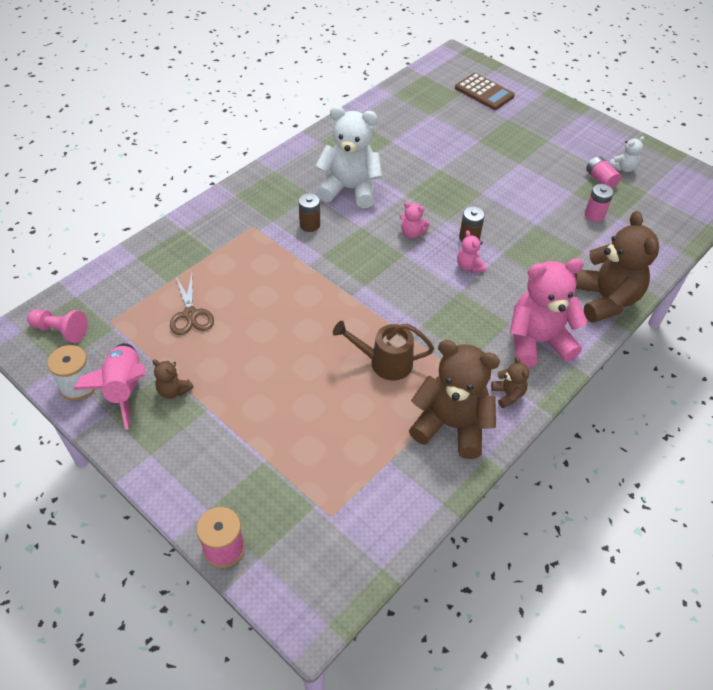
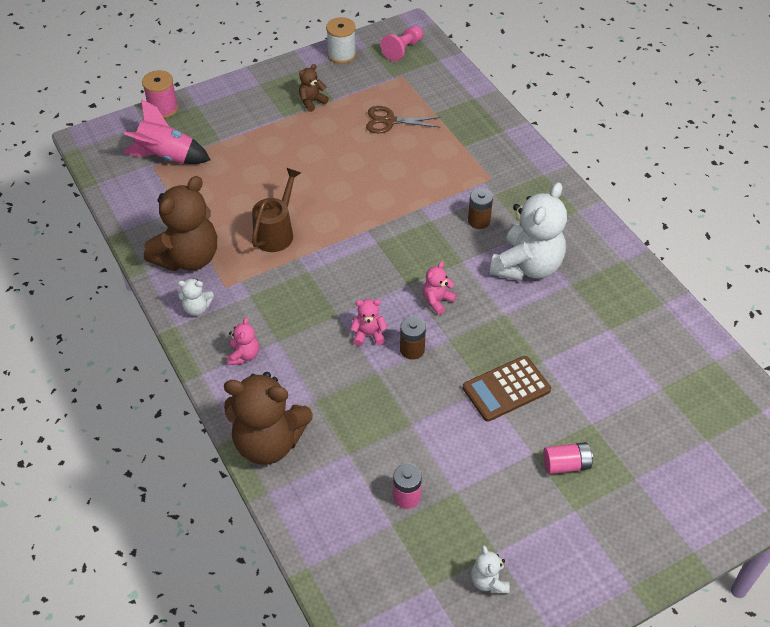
camera: 110 degrees right, 0 degrees up
pink rocket [74,343,145,430] -> pink rocket moved to [122,99,211,164]
brown calculator [455,73,515,110] -> brown calculator moved to [463,356,551,422]
brown teddy bear [491,356,529,408] -> white teddy bear [178,278,214,316]
pink teddy bear [510,258,588,368] -> pink teddy bear [227,317,259,365], size x0.45
pink battery [586,156,621,188] -> pink battery moved to [543,442,593,474]

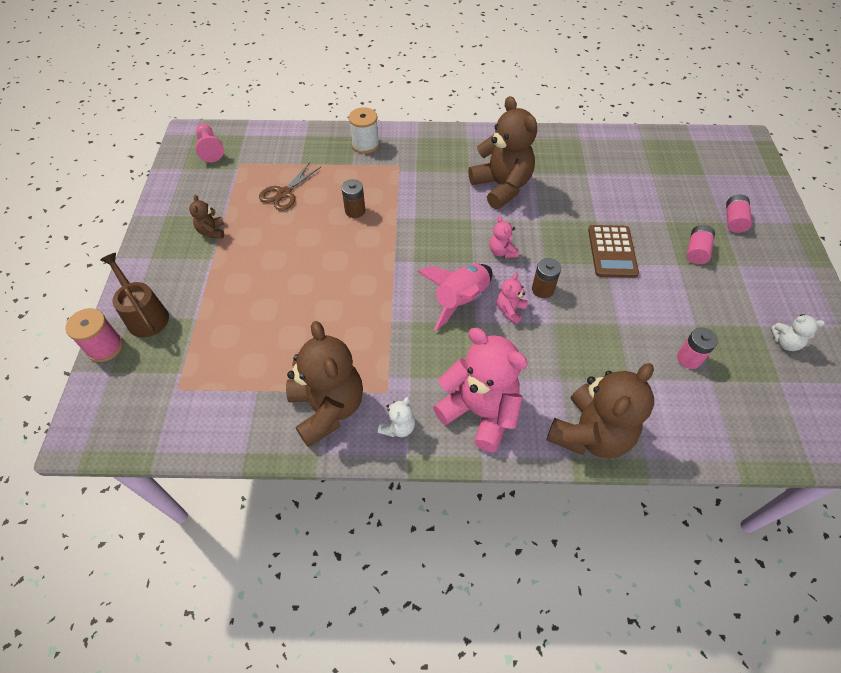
camera: 60 degrees left, 5 degrees up
pink rocket [122,99,211,164] -> pink rocket moved to [418,264,493,331]
pink teddy bear [227,317,259,365] -> pink teddy bear [433,328,528,452], size x2.24
brown watering can [252,168,301,252] -> brown watering can moved to [100,253,169,338]
white spool [326,17,356,64] -> white spool moved to [349,107,379,154]
brown battery [468,188,493,229] -> brown battery moved to [341,179,365,218]
white teddy bear [490,182,567,281] -> brown teddy bear [468,96,537,209]
none -> pink battery [726,195,752,233]

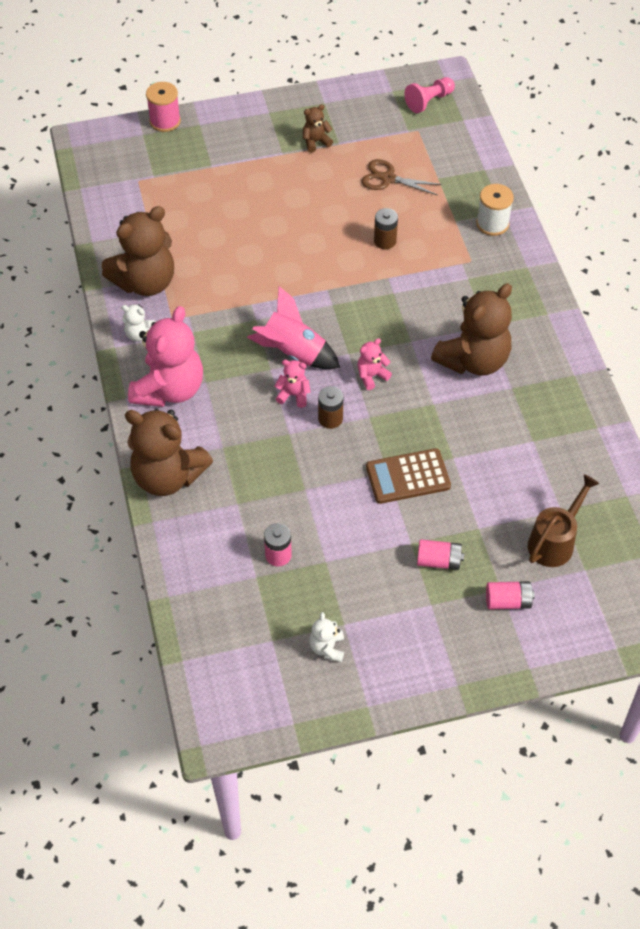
camera: 75 degrees right, 0 degrees up
brown watering can [100,253,169,338] -> brown watering can moved to [528,474,600,567]

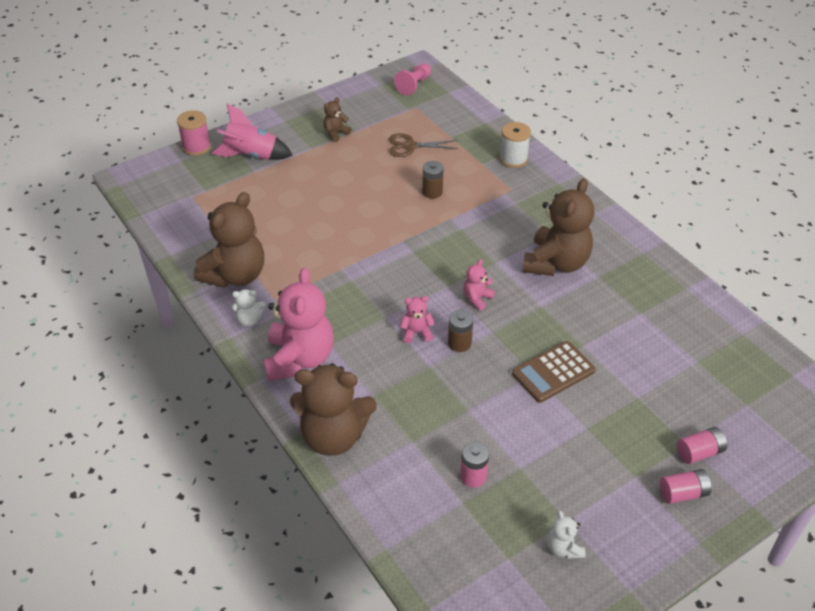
camera: 20 degrees left, 10 degrees down
pink rocket [247,286,340,369] -> pink rocket moved to [211,103,293,160]
pink battery [417,539,464,570] -> pink battery moved to [660,469,712,504]
brown watering can [528,474,600,567] -> none

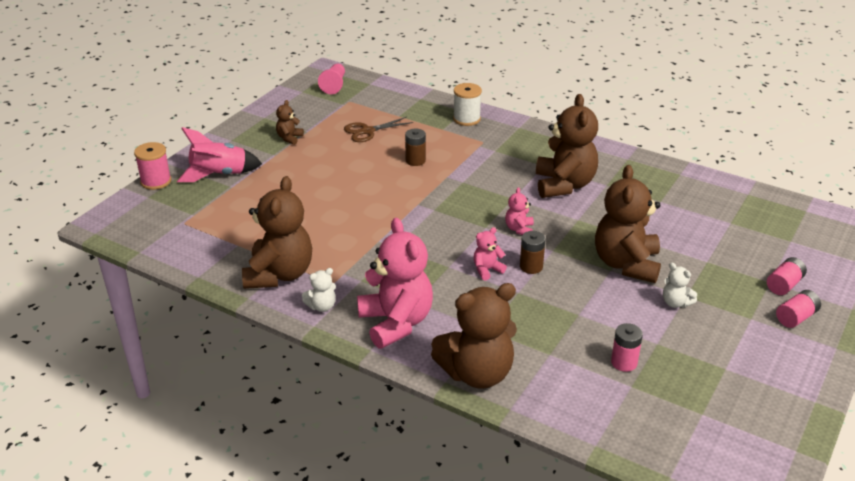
camera: 25 degrees left, 10 degrees down
brown calculator [512,341,596,403] -> brown teddy bear [595,165,661,283]
white teddy bear [547,510,585,559] -> white teddy bear moved to [663,262,697,308]

